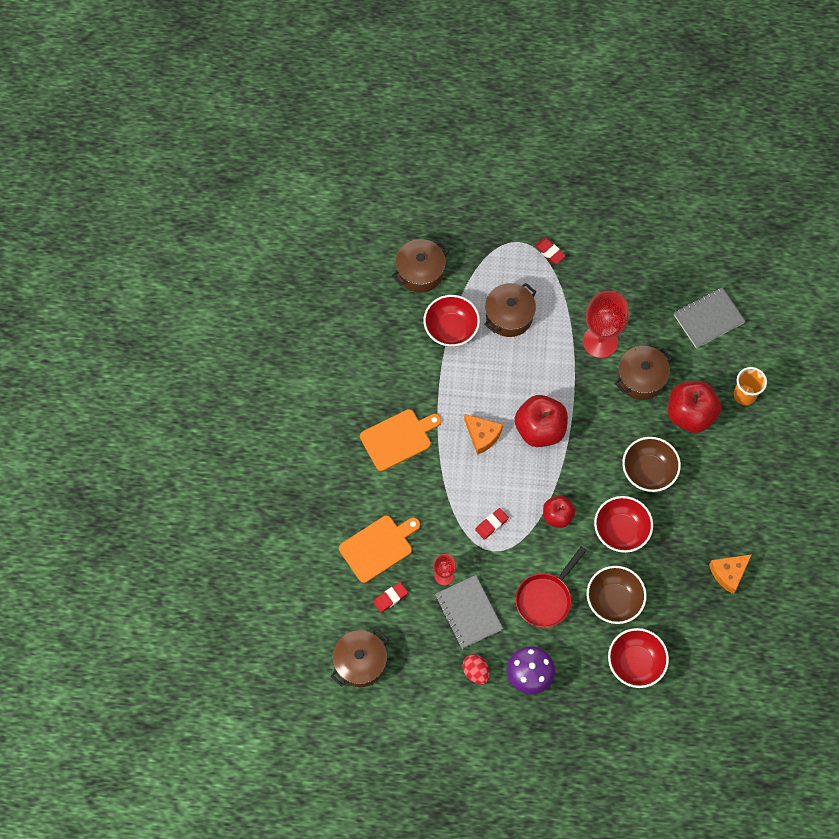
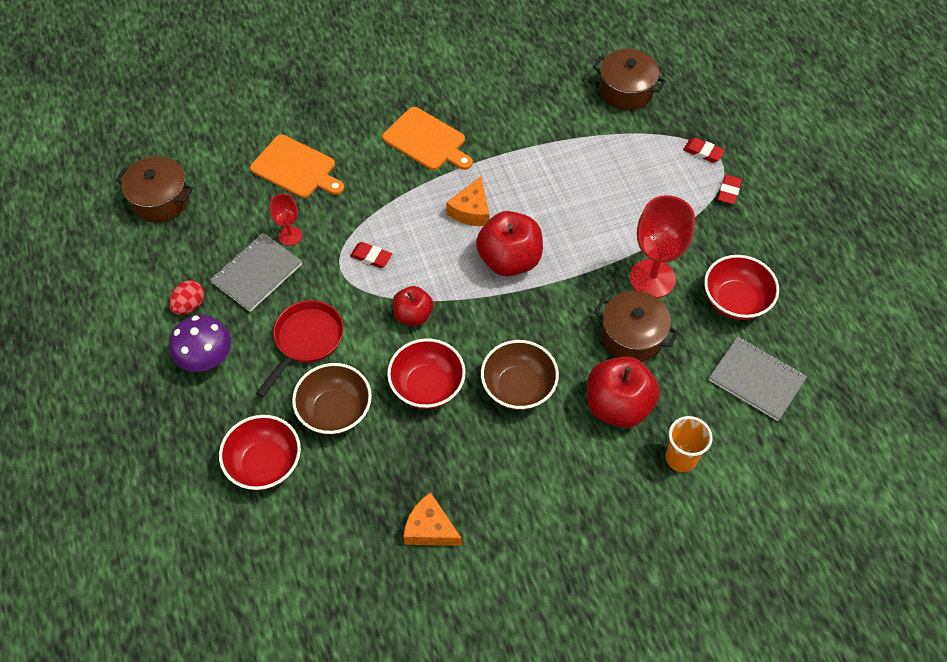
camera: 65 degrees right, 10 degrees down
red eraser [373,582,408,613] -> red eraser moved to [683,138,725,163]
red bowl [423,295,480,347] -> red bowl moved to [704,255,779,320]
brown pot [484,283,536,337] -> none
red pan [516,546,587,628] -> red pan turned 105 degrees clockwise [256,300,344,397]

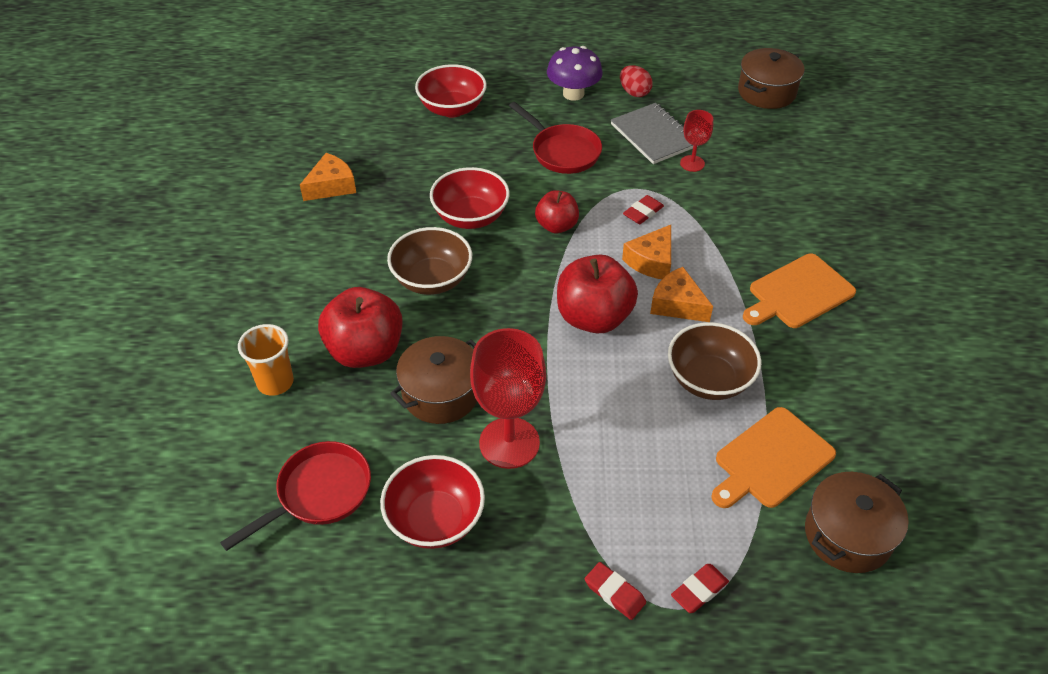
camera: 110 degrees right, 10 degrees down
orange cutting board [250,135,344,198] -> orange cutting board moved to [711,407,836,508]
brown bowl [292,363,372,435] -> brown bowl moved to [668,322,761,400]
grey notebook [709,336,807,421] -> red pan [220,441,371,551]
none -> orange cheese [622,225,671,279]

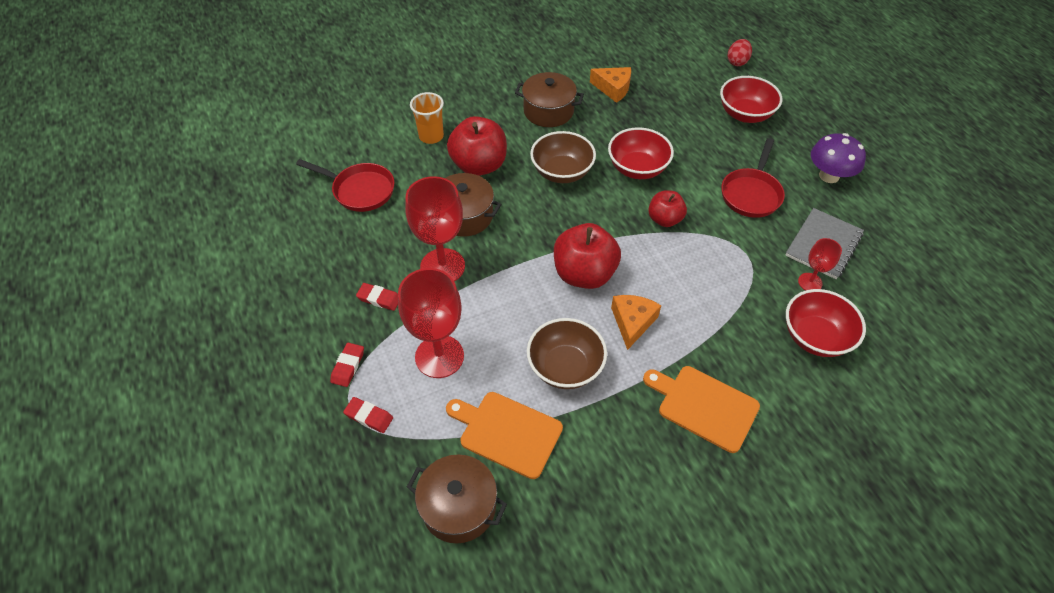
camera: 65 degrees right, 5 degrees up
red bowl [380,455,485,549] -> red bowl moved to [786,289,866,357]
red egg [620,65,653,97] -> red egg moved to [727,39,752,66]
orange cheese [622,225,671,279] -> none
red eraser [623,195,664,224] -> red eraser moved to [356,283,398,311]
brown pot [738,48,804,109] -> brown pot moved to [515,72,584,127]
none -> red goblet [398,268,464,378]

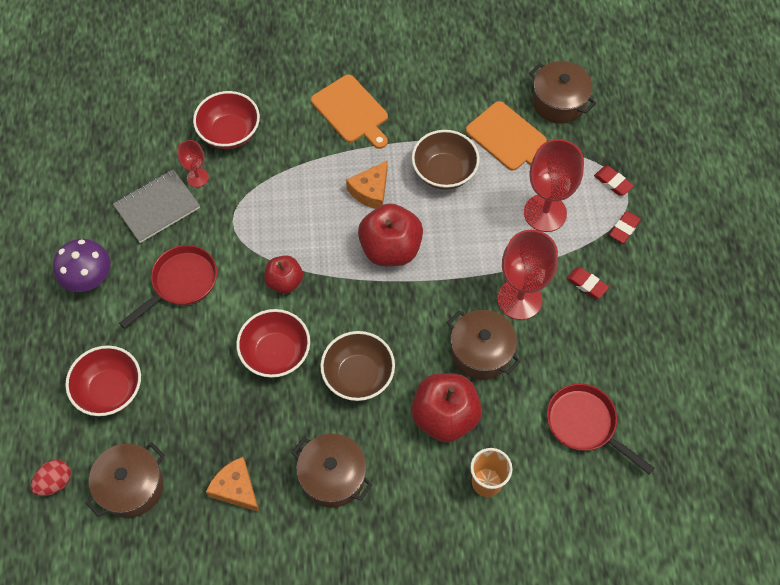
camera: 160 degrees left, 10 degrees up
none -> brown pot [85,442,164,518]

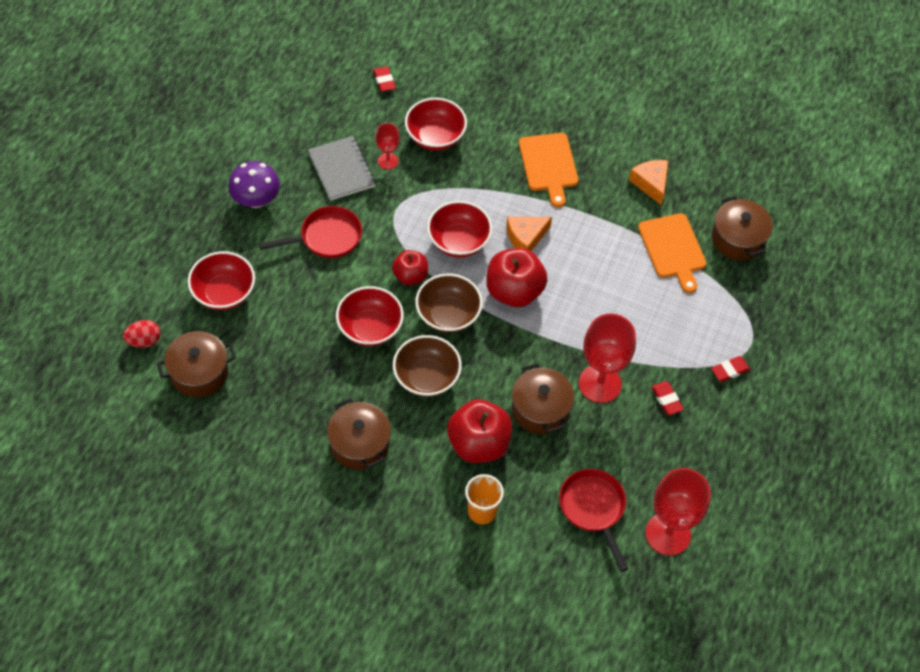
camera: 25 degrees right, 5 degrees down
grey notebook [113,169,200,243] -> grey notebook turned 75 degrees clockwise [308,136,376,201]
orange cheese [206,457,259,512] -> orange cheese moved to [629,160,668,205]
brown bowl [412,130,480,190] -> brown bowl moved to [415,274,483,333]
red goblet [524,139,584,232] -> red goblet moved to [645,468,711,556]
red eraser [594,166,634,196] -> red eraser moved to [373,66,396,92]
none -> red bowl [427,201,492,258]

